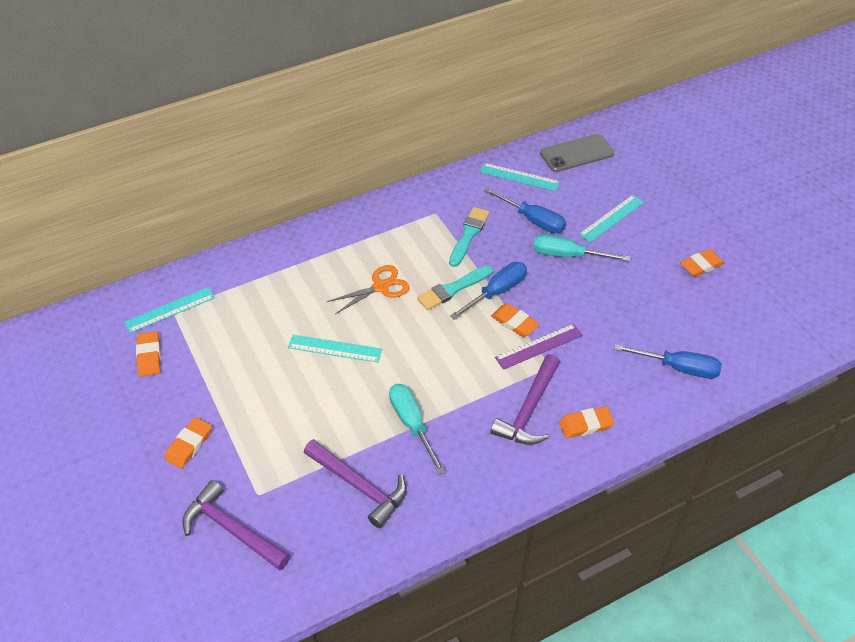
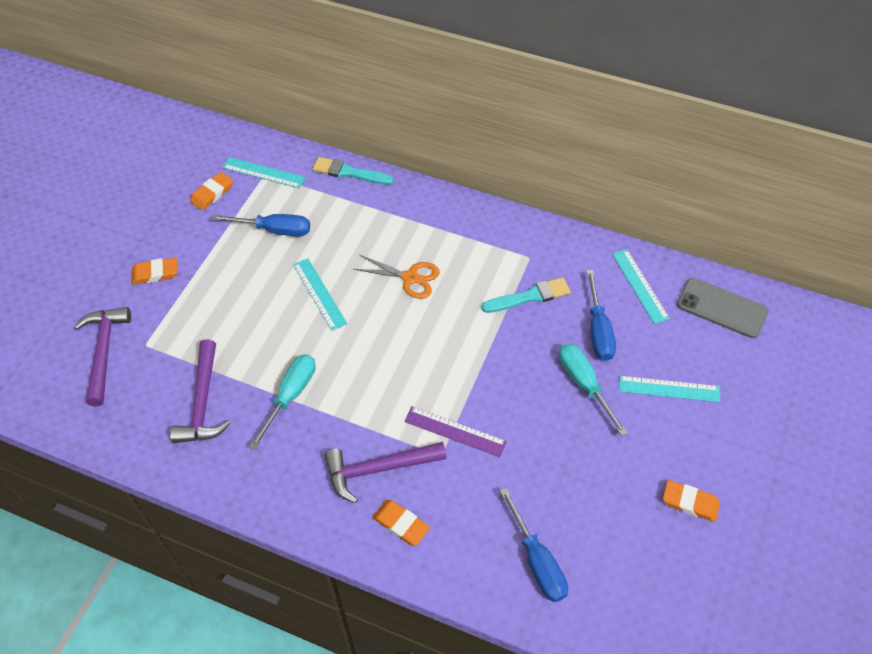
camera: 50 degrees right, 5 degrees up
turquoise brush [417,265,493,310] -> turquoise brush moved to [312,157,394,185]
blue screwdriver [450,262,527,320] -> blue screwdriver moved to [211,214,310,237]
orange eraser [491,303,540,337] -> none

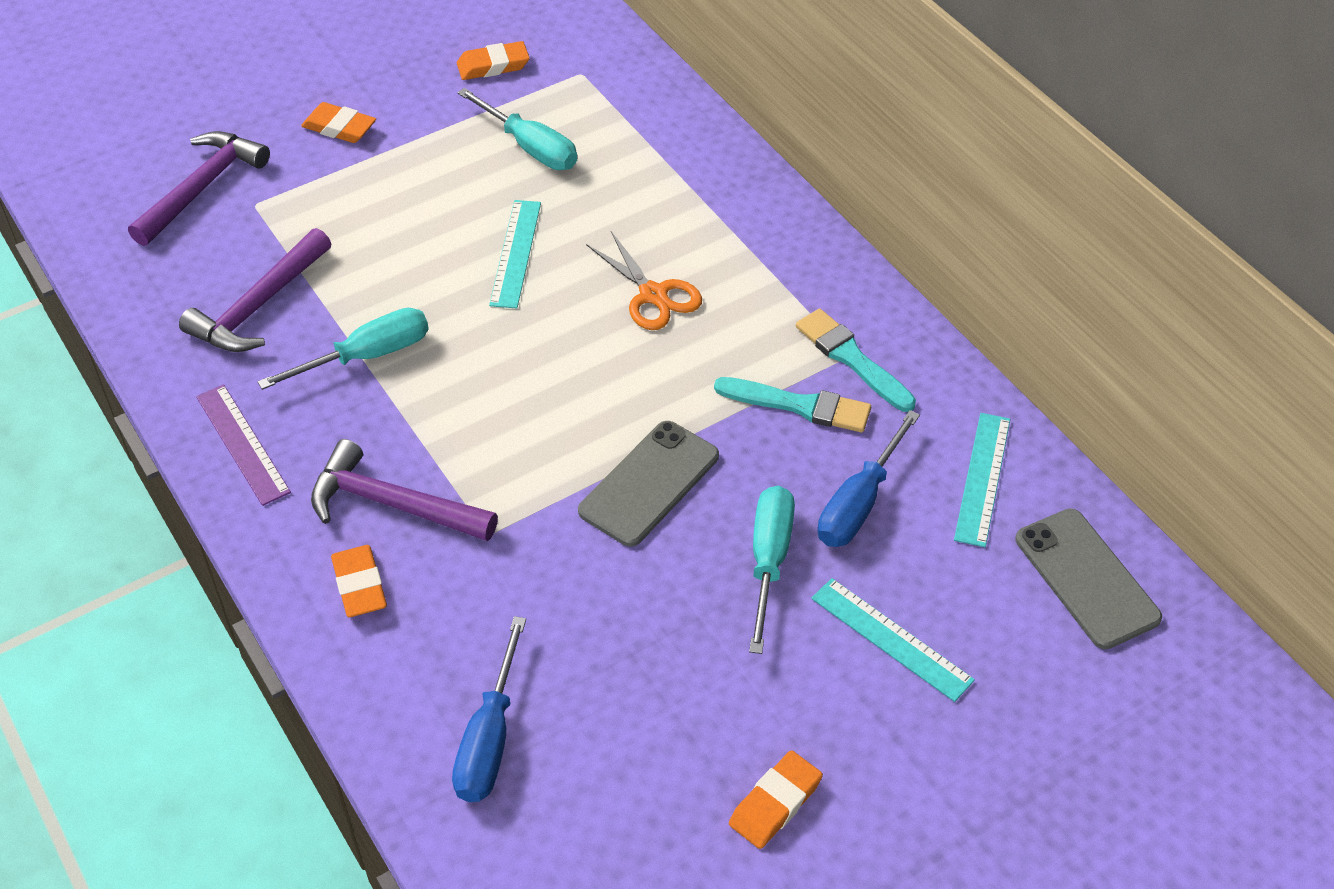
camera: 35 degrees right, 5 degrees down
blue screwdriver [211,214,310,237] -> turquoise screwdriver [457,88,577,170]
turquoise ruler [222,157,306,188] -> none
turquoise brush [312,157,394,185] -> turquoise brush moved to [796,309,916,412]
purple ruler [404,406,507,457] -> purple ruler moved to [196,384,291,506]
orange eraser [663,480,720,522] -> orange eraser turned 75 degrees clockwise [729,750,823,849]
none -> grey phone [578,421,719,547]

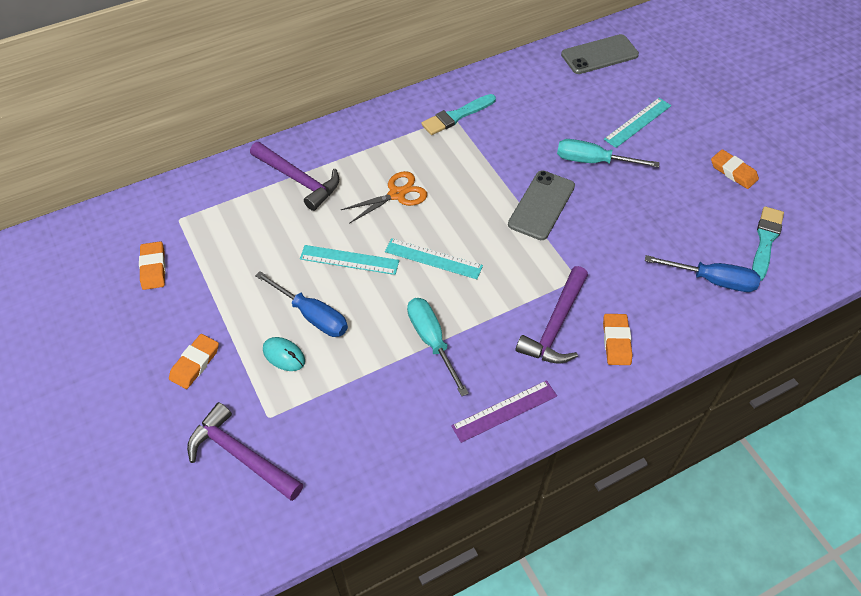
camera: 85 degrees left, 5 degrees up
purple hammer [179,228,331,352] -> purple hammer moved to [250,142,339,211]
orange eraser [331,545,387,617] -> orange eraser turned 75 degrees counterclockwise [603,314,632,365]
turquoise screwdriver [457,88,577,170] -> none
grey phone [578,421,719,547] -> grey phone turned 75 degrees clockwise [508,170,575,240]
turquoise brush [714,377,871,432] -> turquoise brush moved to [752,206,784,281]
blue screwdriver [817,410,920,547] -> blue screwdriver moved to [255,271,348,337]
turquoise ruler [954,413,1010,547] -> turquoise ruler moved to [385,238,483,279]
none -> turquoise mouse [263,337,305,371]

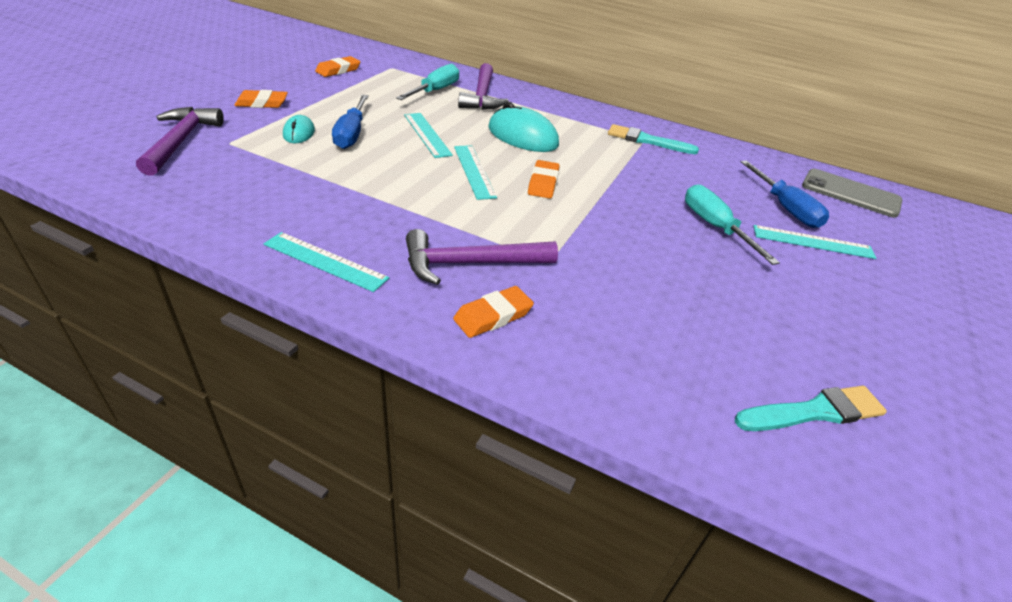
camera: 50 degrees right, 15 degrees down
orange scissors [341,171,427,224] -> turquoise mouse [488,102,559,152]
turquoise screwdriver [407,298,469,396] -> turquoise screwdriver moved to [396,64,459,100]
purple ruler [451,380,557,443] -> turquoise ruler [264,232,389,292]
grey phone [508,170,575,240] -> none
blue screwdriver [645,255,761,292] -> blue screwdriver moved to [741,161,829,228]
orange eraser [711,149,759,189] -> orange eraser moved to [528,160,560,199]

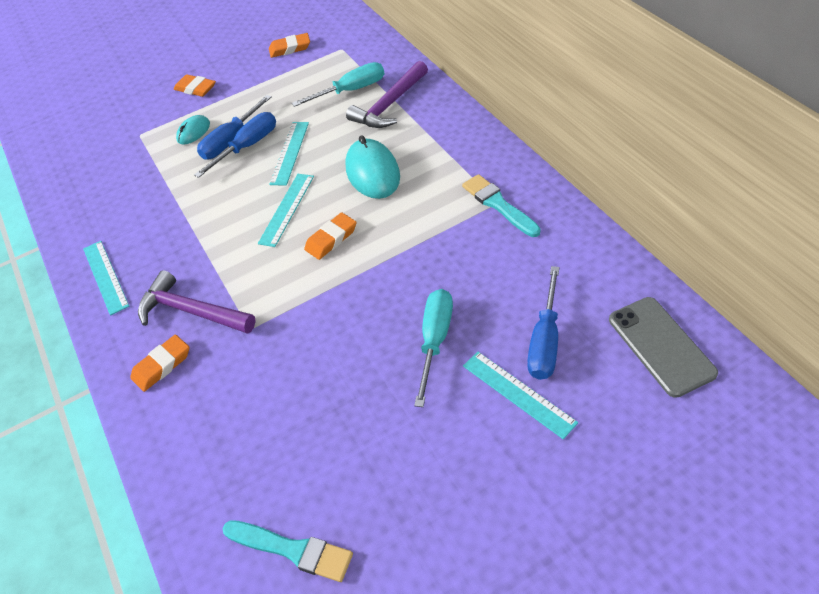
camera: 45 degrees right, 10 degrees up
purple hammer [136,107,224,176] -> none
orange eraser [453,286,534,338] -> orange eraser turned 45 degrees counterclockwise [130,335,189,392]
none -> blue screwdriver [194,112,276,178]

